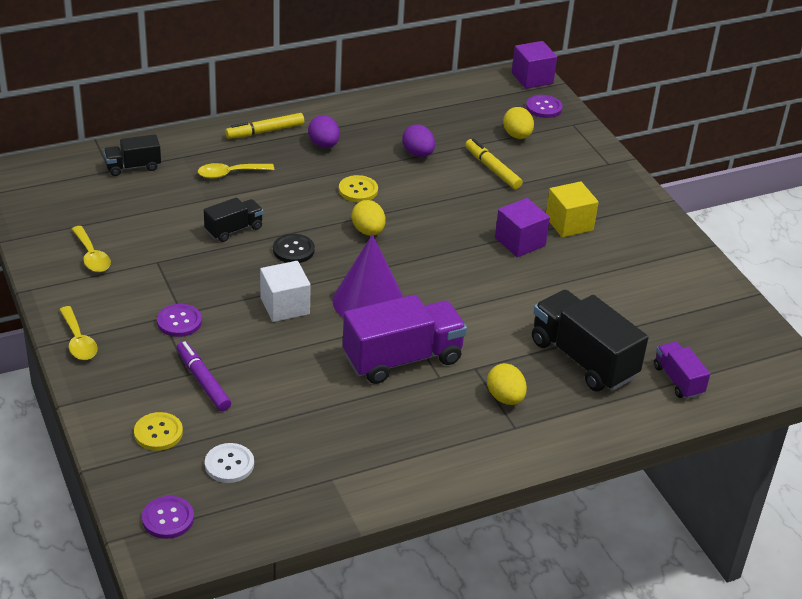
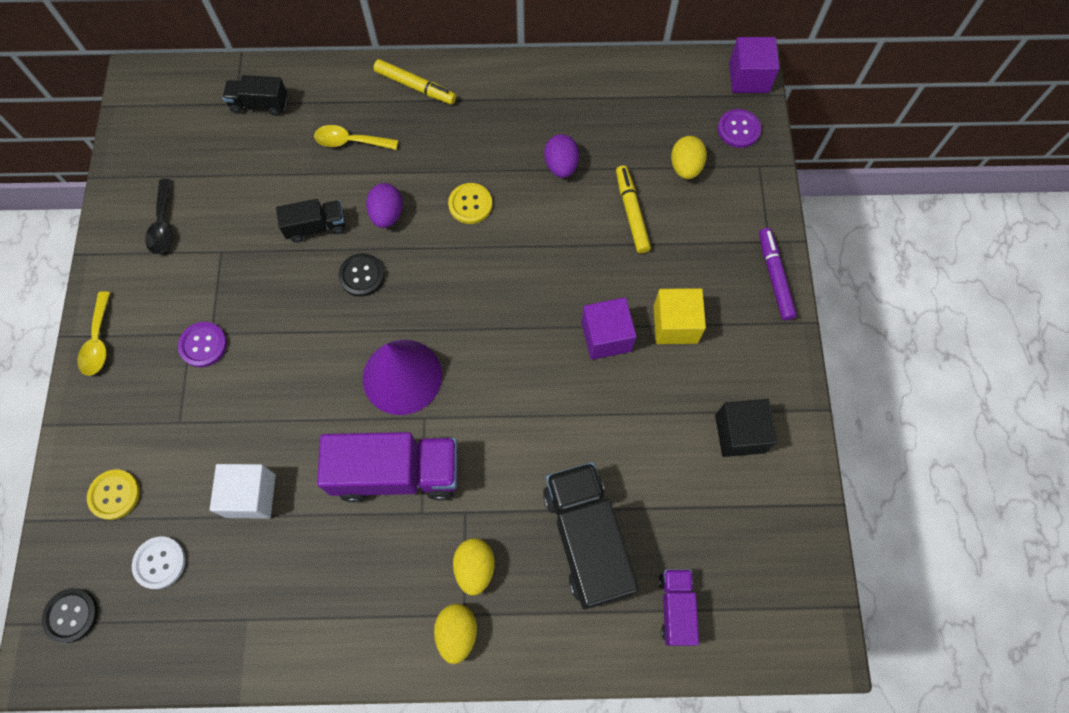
camera: 25 degrees right, 30 degrees up
yellow spoon [72,226,111,272] -> black spoon [145,179,173,254]
purple button [142,496,194,539] -> black button [42,588,98,643]
purple marker [176,341,231,411] -> purple marker moved to [759,228,797,320]
yellow marker [225,113,304,139] -> yellow marker turned 150 degrees counterclockwise [373,59,456,104]
white cube [260,261,311,322] -> white cube moved to [210,464,276,519]
purple egg [308,115,340,148] -> purple egg moved to [366,183,403,228]
yellow egg [352,200,385,236] -> yellow egg moved to [434,604,477,664]
none -> black cube [715,399,777,457]

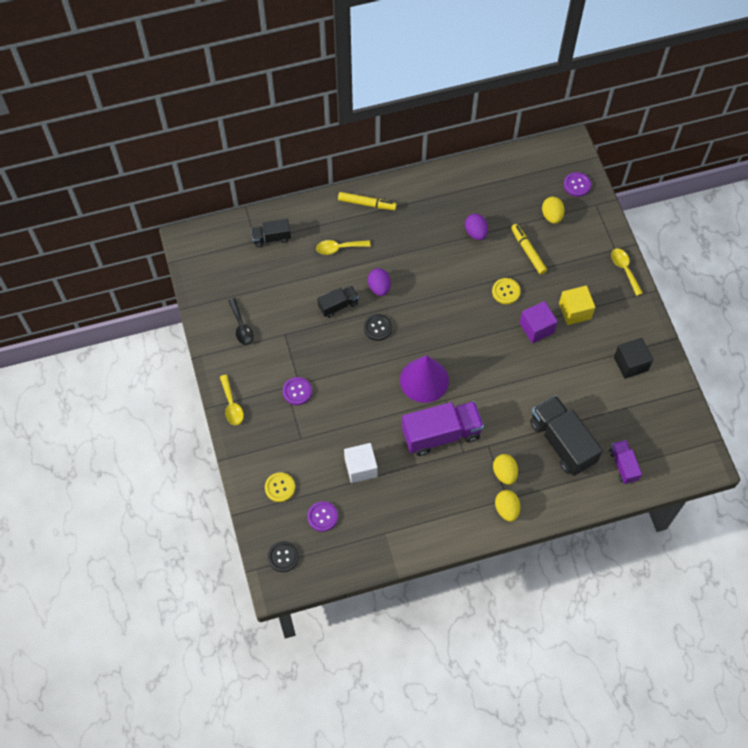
camera: 15 degrees left, 5 degrees down
white button [132,537,186,589] -> purple button [307,501,338,532]
yellow button [448,183,492,224] -> yellow button moved to [492,278,521,304]
purple cube [729,37,780,93] -> none
purple marker [759,228,797,320] -> yellow spoon [611,248,643,296]

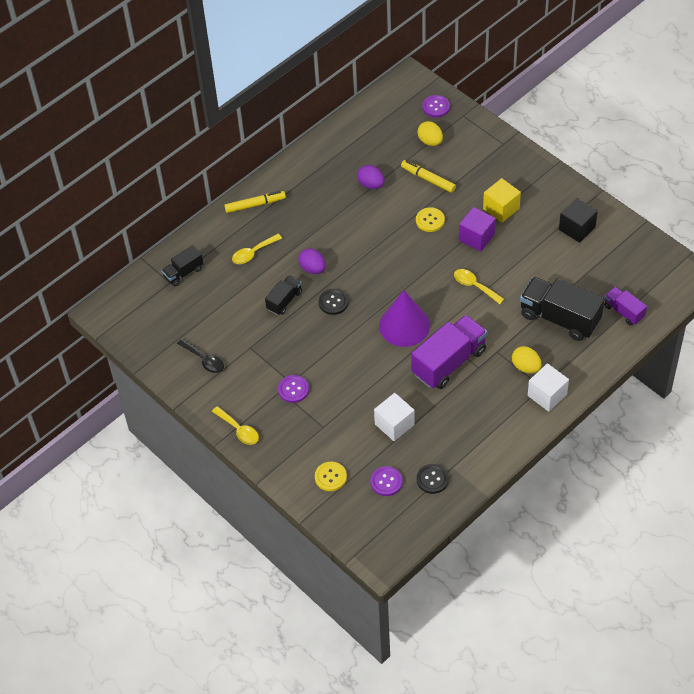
camera: 25 degrees left, 10 degrees down
black button [268,541,299,572] -> black button moved to [417,464,449,494]
yellow egg [495,490,520,522] -> white cube [528,363,569,412]
yellow spoon [611,248,643,296] -> yellow spoon moved to [454,269,504,304]

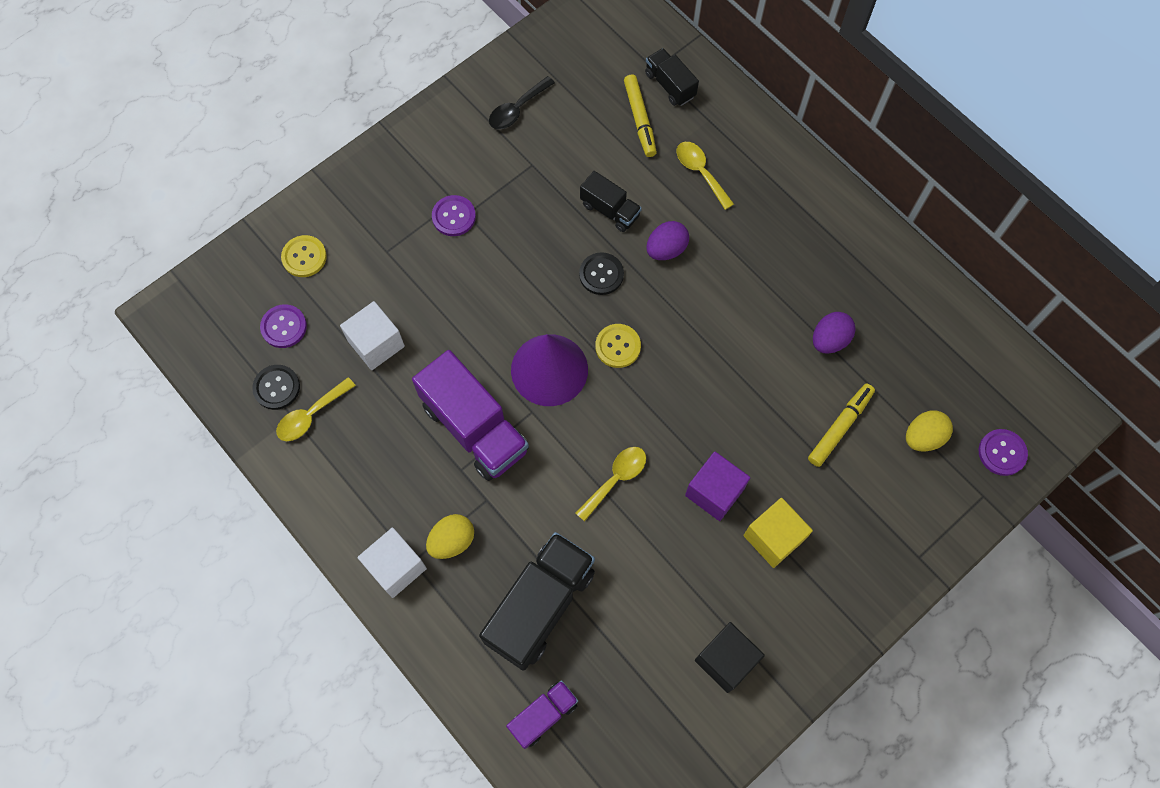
camera: 90 degrees right, 15 degrees up
yellow spoon [212,406,259,445] -> yellow spoon moved to [276,377,356,441]
yellow marker [224,191,286,213] -> yellow marker moved to [624,74,657,157]
yellow button [416,207,445,232] -> yellow button moved to [595,324,641,368]

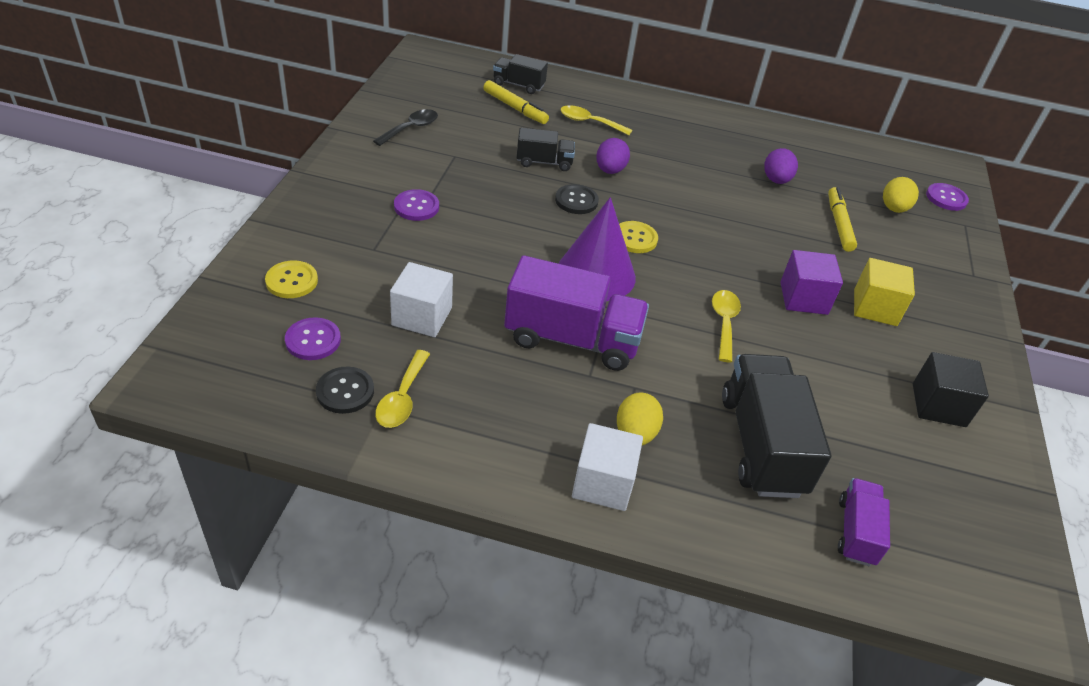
camera: 40 degrees left, 25 degrees down
black spoon [489,76,555,129] -> black spoon turned 150 degrees counterclockwise [373,109,438,146]

